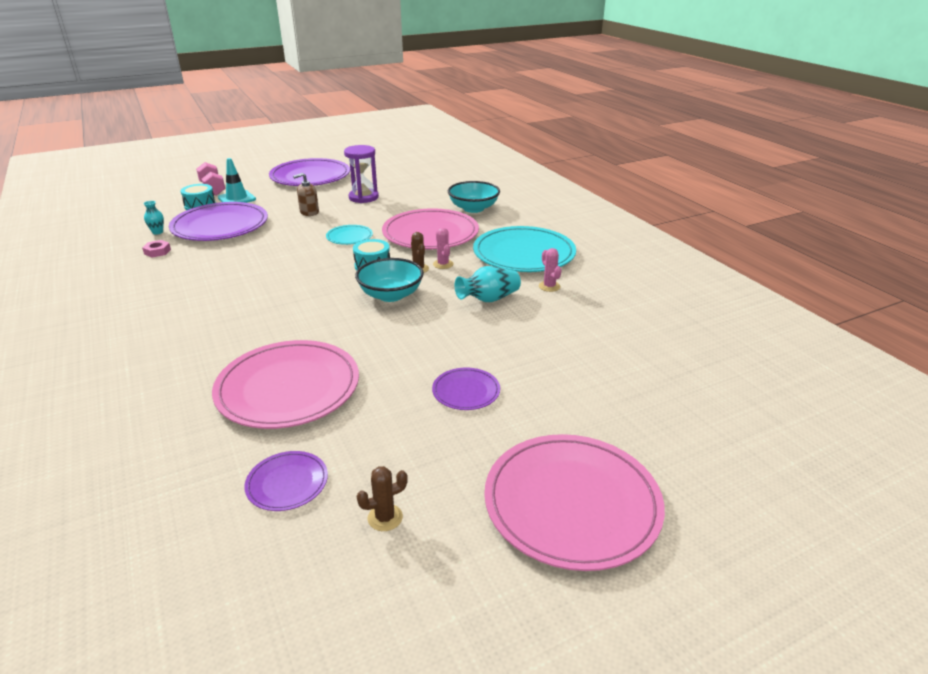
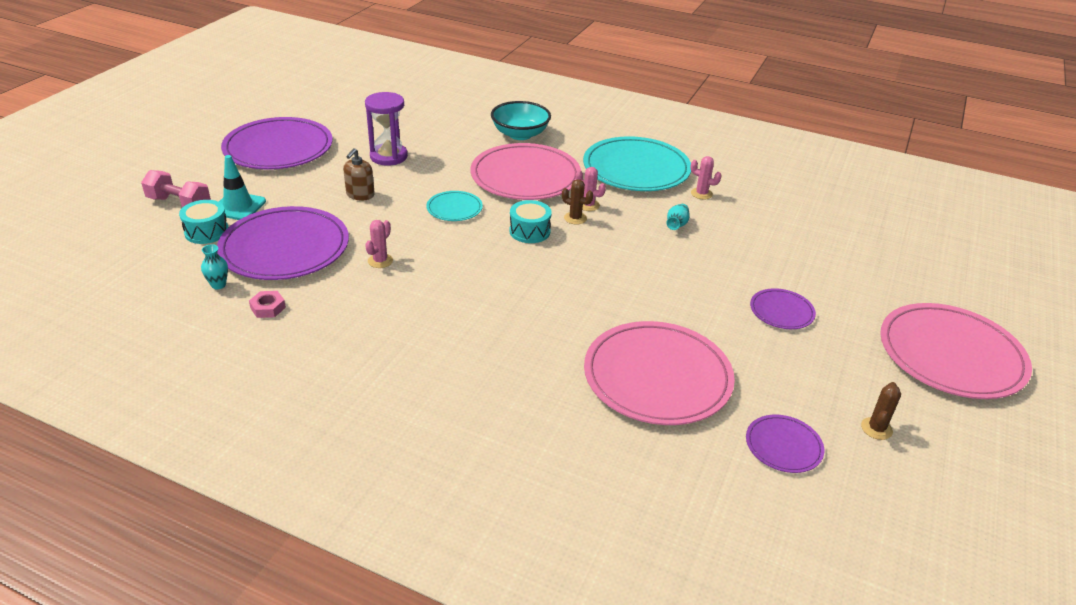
camera: 40 degrees left, 5 degrees up
turquoise bowl [355,258,424,302] -> none
turquoise vase [455,266,521,302] -> turquoise vase [666,204,690,230], size x0.59
none -> pink cactus [365,220,393,268]

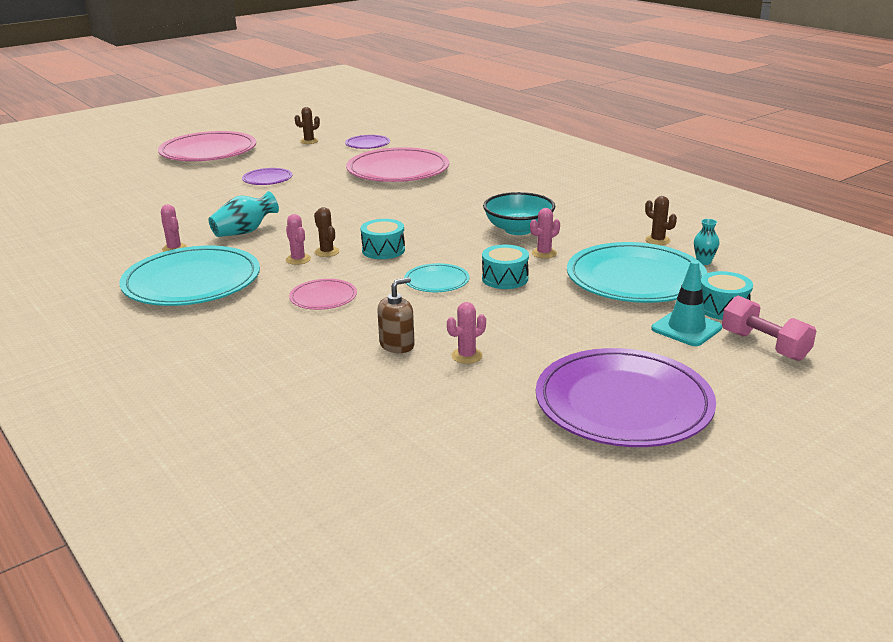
camera: 150 degrees left, 10 degrees down
purple plate [217,206,349,280] -> turquoise plate [567,242,707,303]
pink nut [249,291,286,318] -> brown cactus [645,196,677,245]
brown soap dispenser [343,148,375,200] -> brown soap dispenser moved to [377,277,415,353]
purple hourglass [365,92,408,166] -> pink cactus [447,302,486,364]
pink plate [471,143,581,200] -> pink plate [289,279,357,310], size x0.48
turquoise bowl [491,101,551,140] -> turquoise bowl moved to [483,192,555,235]
turquoise vase [666,204,690,230] -> turquoise vase [208,191,279,237], size x1.68
none -> turquoise drum [482,245,529,289]

